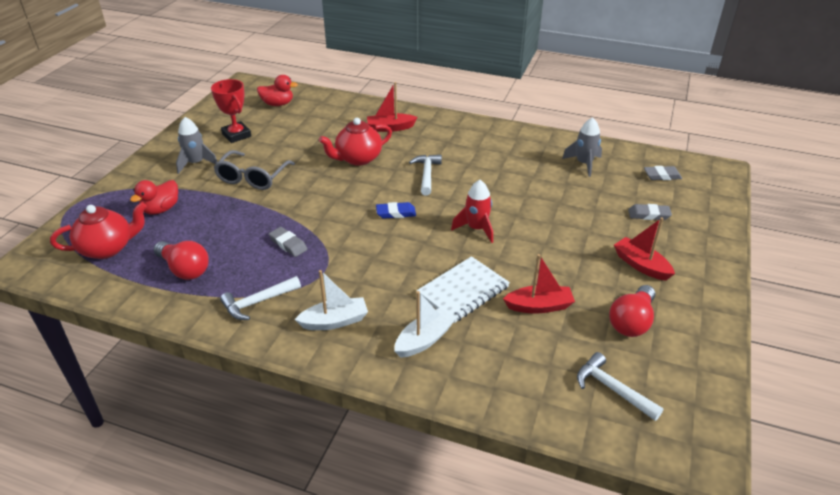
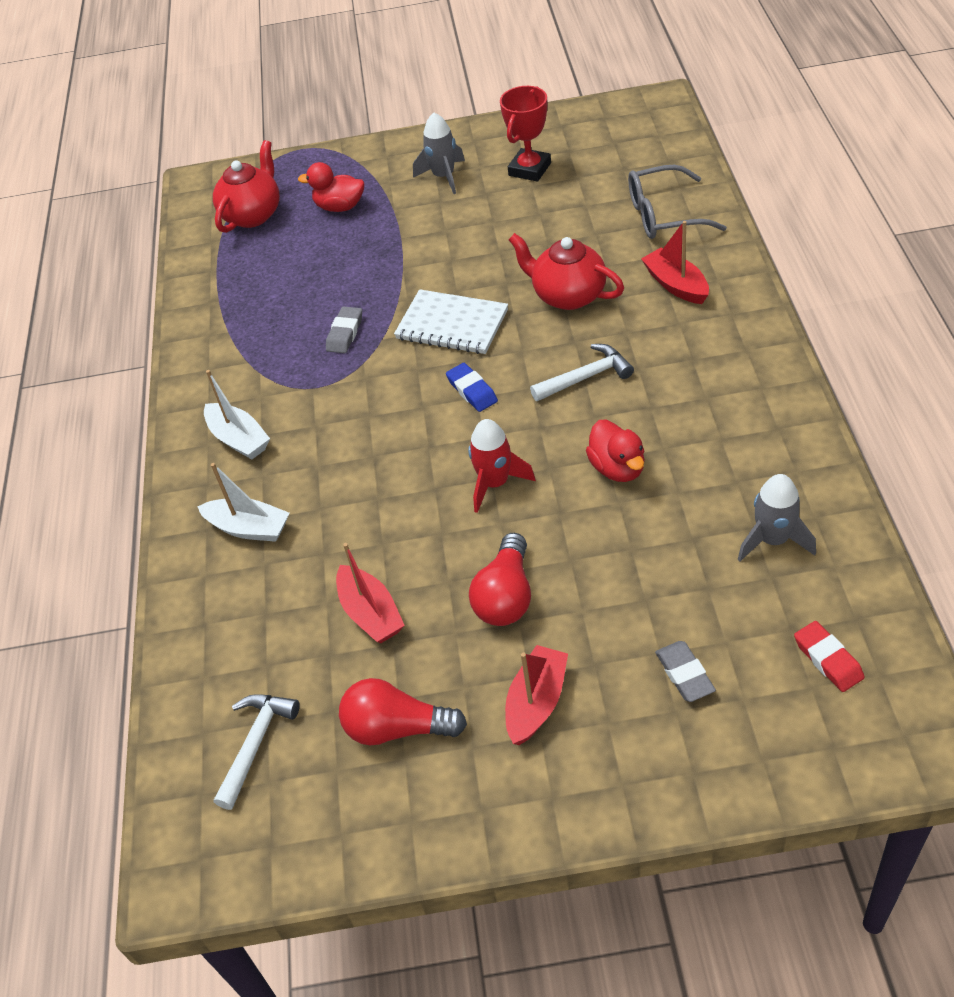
camera: 70 degrees right, 10 degrees up
red teapot [50,202,147,259] -> red teapot turned 105 degrees counterclockwise [213,140,280,233]
red light bulb [154,241,209,280] -> red light bulb moved to [469,533,531,626]
grey glasses [214,150,295,190] -> grey glasses moved to [628,165,727,239]
white hammer [220,276,301,320] -> none
red duck [257,75,298,106] -> red duck moved to [586,420,645,482]
white notebook [417,256,510,323] -> white notebook moved to [394,289,508,354]
grey eraser [644,166,682,180] -> red eraser [794,621,865,692]

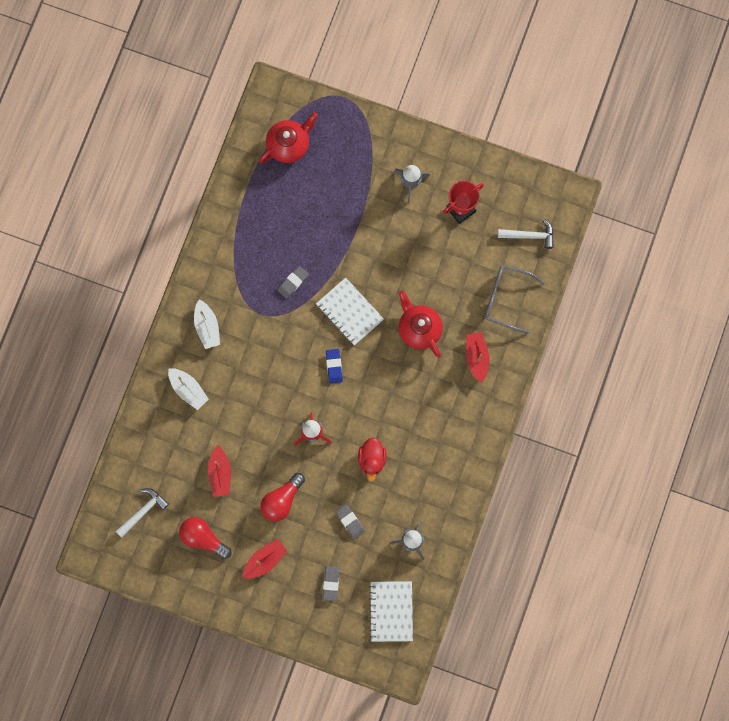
camera: 20 degrees right, 30 degrees up
red duck [298,162,364,212] -> none
white hammer [530,344,634,401] -> white hammer moved to [498,219,554,249]
red eraser [794,621,865,692] -> white notebook [369,581,413,642]
none -> grey eraser [335,504,365,539]

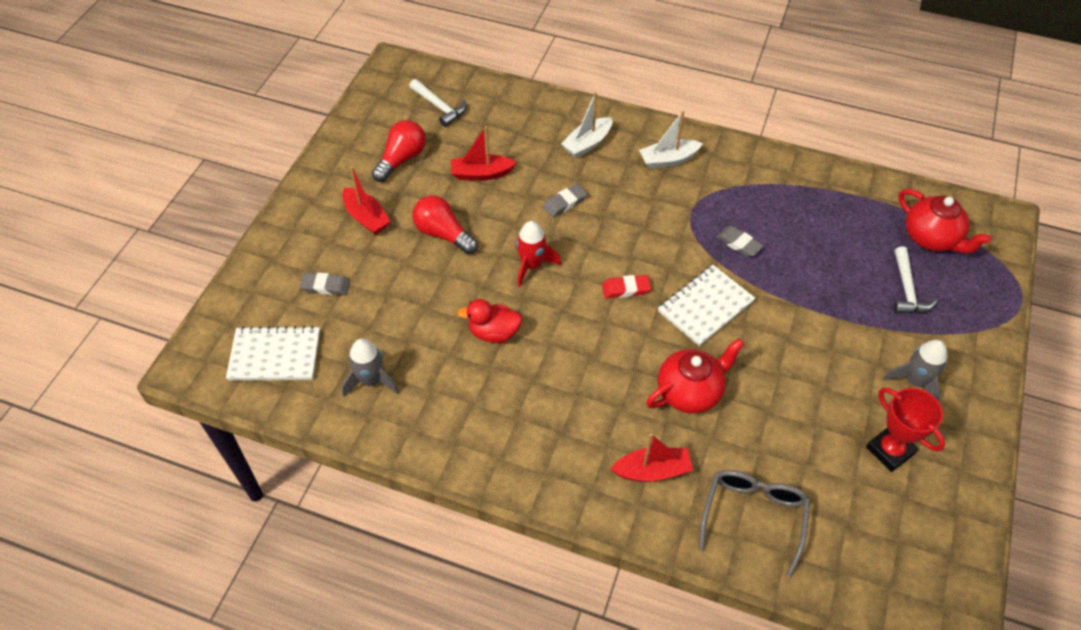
camera: 90 degrees right, 25 degrees down
blue eraser [326,349,343,384] -> red eraser [602,275,651,298]
grey eraser [335,504,365,539] -> grey eraser moved to [543,184,587,217]
white hammer [498,219,554,249] -> white hammer moved to [893,246,937,314]

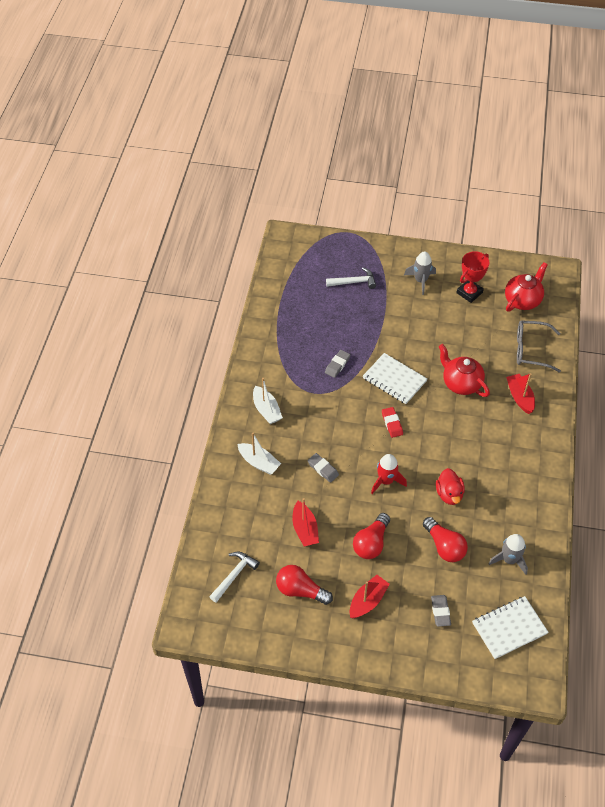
camera: 100 degrees left, 0 degrees up
white notebook [226,326,320,381] -> white notebook turned 75 degrees clockwise [472,596,549,659]
red teapot [898,189,992,253] -> red teapot moved to [505,262,548,312]
none -> red light bulb [423,517,468,562]

